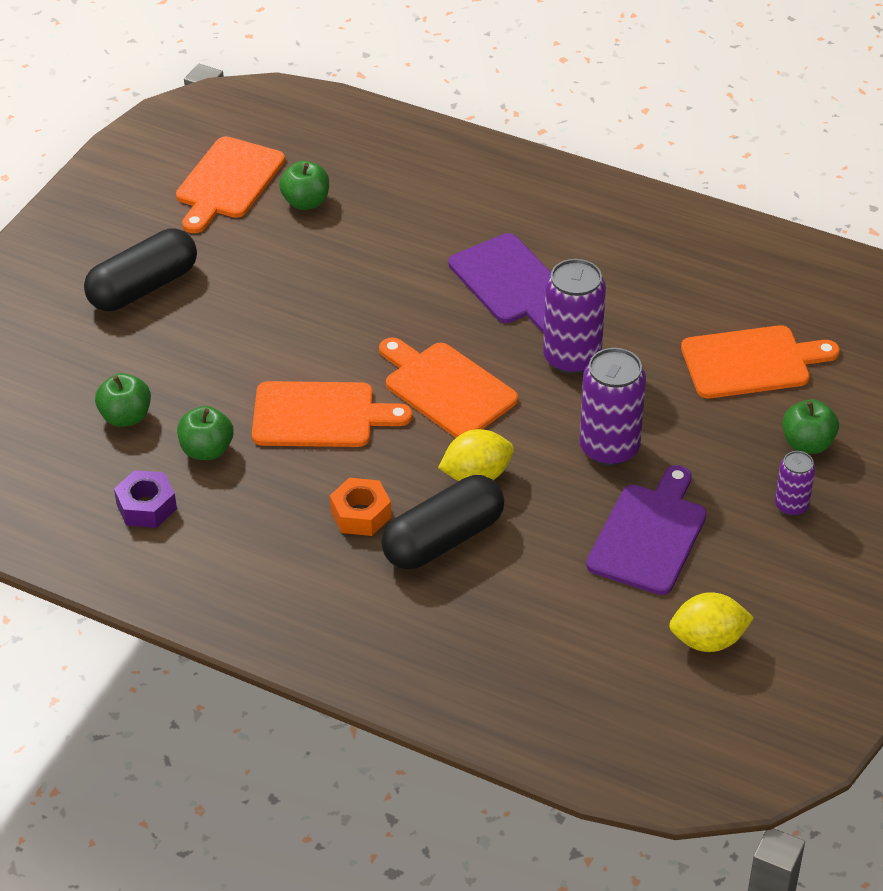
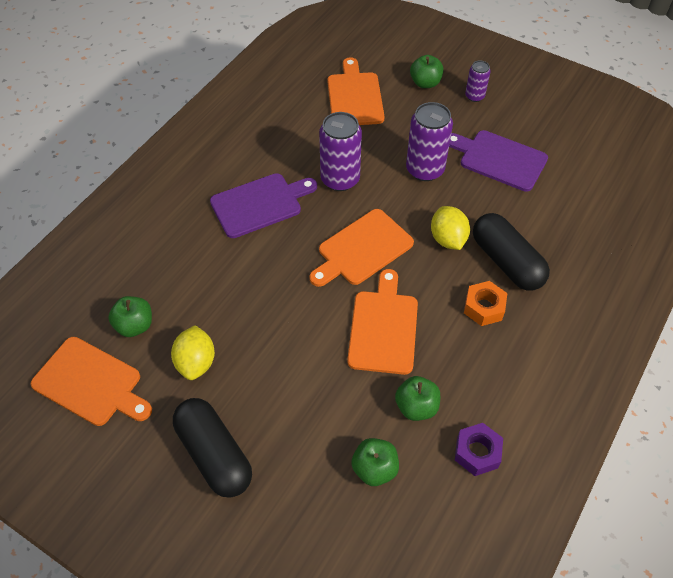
camera: 85 degrees left, 10 degrees up
yellow lemon [669,592,754,652] -> yellow lemon moved to [171,325,215,380]

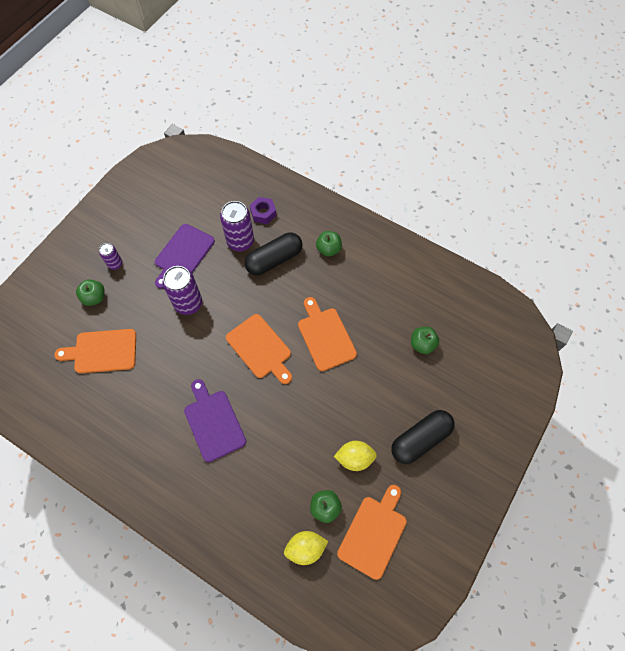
camera: 90 degrees left, 10 degrees up
purple can [319,112,362,191] -> purple can moved to [220,201,254,251]
orange cutting board [347,269,418,375] -> orange cutting board turned 60 degrees clockwise [298,297,357,371]
green apple [395,376,440,421] -> green apple moved to [316,231,342,257]
yellow lemon [431,206,470,250] -> yellow lemon moved to [284,531,328,565]
purple nut [455,423,503,476] -> purple nut moved to [250,197,277,224]
orange nut [464,281,507,326] -> none

